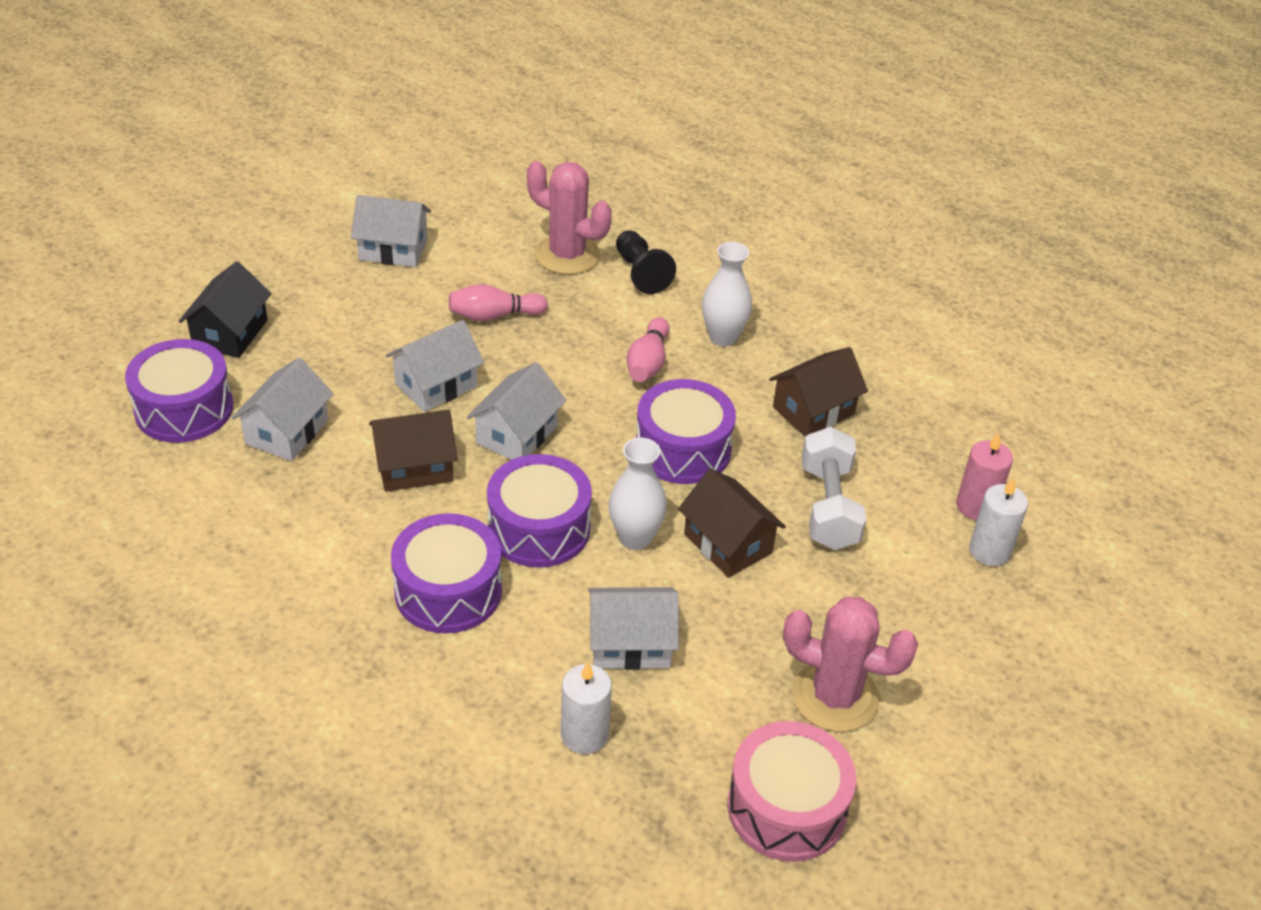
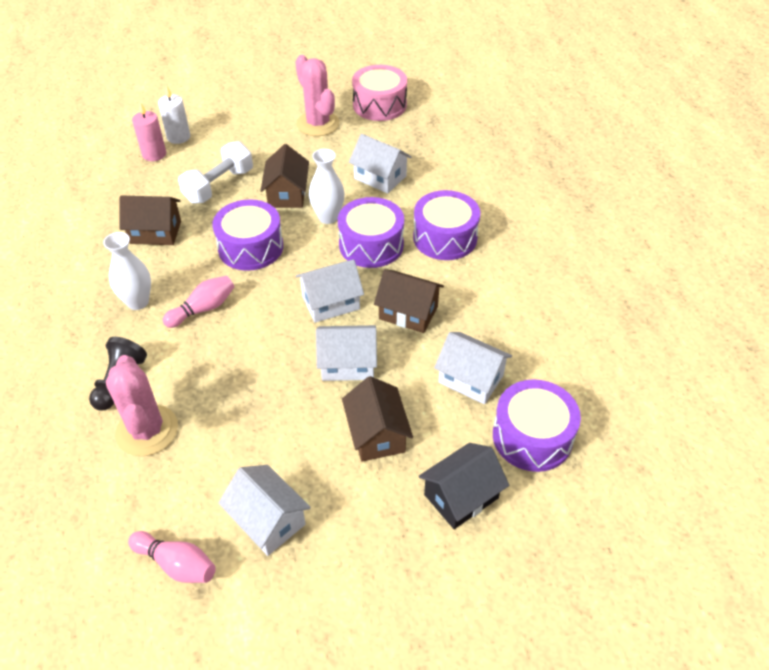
camera: 140 degrees left, 5 degrees up
white house [232,358,333,461] -> white house turned 60 degrees clockwise [434,332,512,404]
pink bowling pin [449,284,548,321] -> pink bowling pin moved to [128,531,216,583]
white candle [561,662,612,754] -> none
none -> brown house [342,376,413,462]

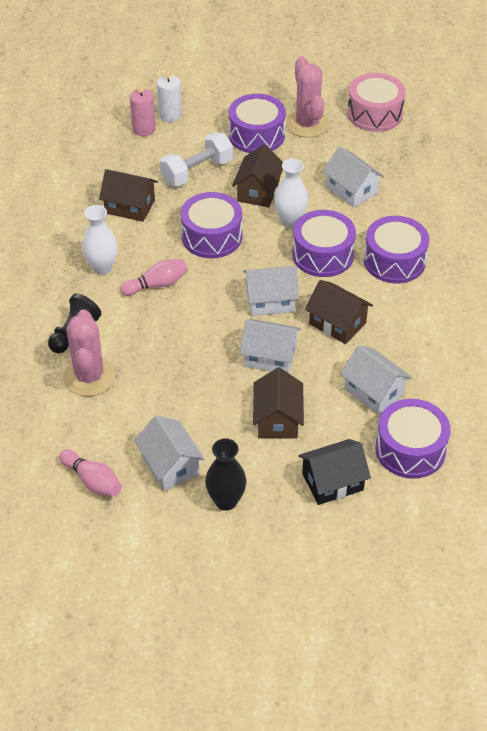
camera: 15 degrees right, 0 degrees up
none -> black vase [205,438,247,511]
none -> purple drum [229,94,286,153]

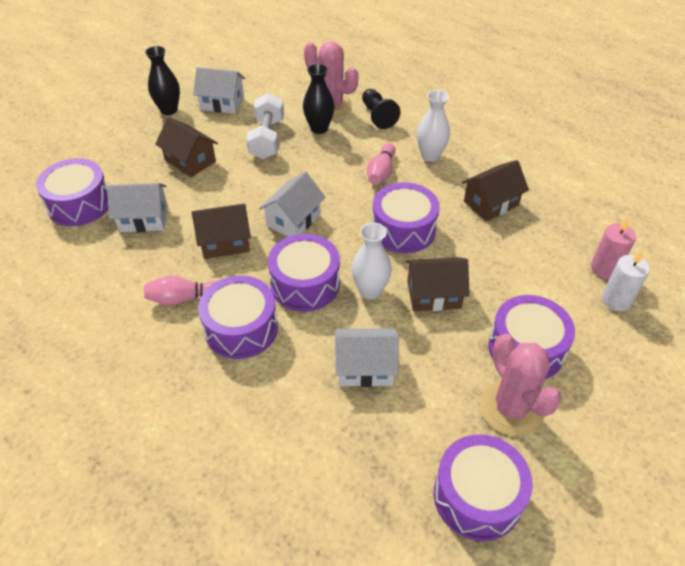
camera: 130 degrees right, 0 degrees up
pink bowling pin [59,449,122,497] -> pink bowling pin moved to [144,276,217,306]
white dumbbell [160,132,233,187] -> white dumbbell moved to [246,93,284,159]
brown house [232,145,283,207] -> brown house turned 60 degrees counterclockwise [406,257,470,312]
white house [240,319,301,373] -> none
pink cactus [286,56,329,138] -> pink cactus turned 45 degrees clockwise [480,334,562,436]
black house [298,439,371,505] -> none
pink drum [347,73,406,132] -> purple drum [434,434,533,541]
none -> black vase [303,64,335,134]

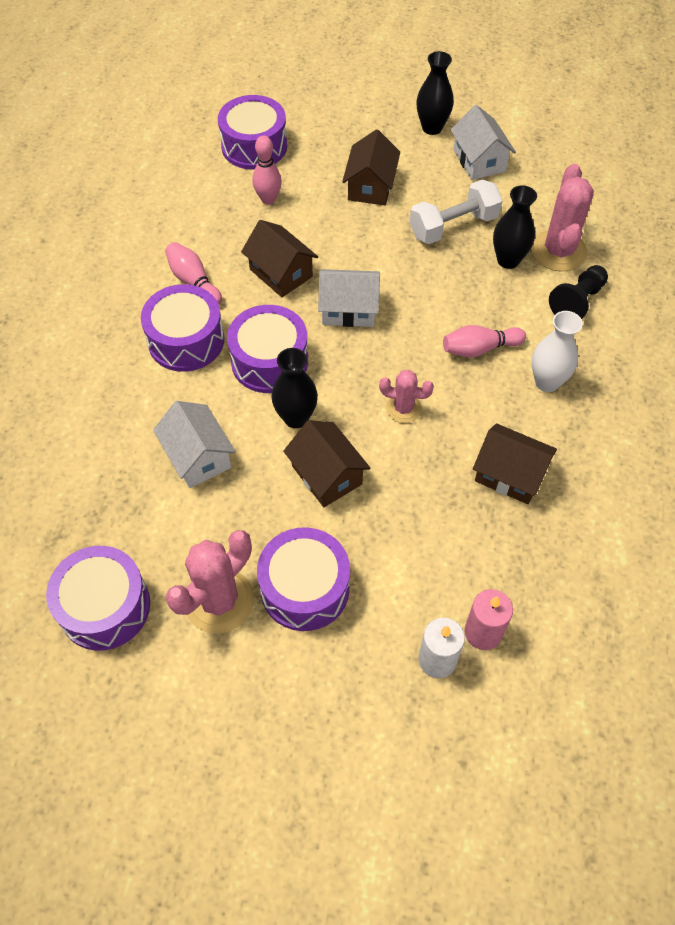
camera: 60 degrees right, 10 degrees up
white house [107,183,168,232] -> pink bowling pin [252,136,282,204]
white vase [351,222,392,299] -> black vase [271,348,318,428]
purple drum [372,182,440,253] -> pink cactus [379,370,434,423]

